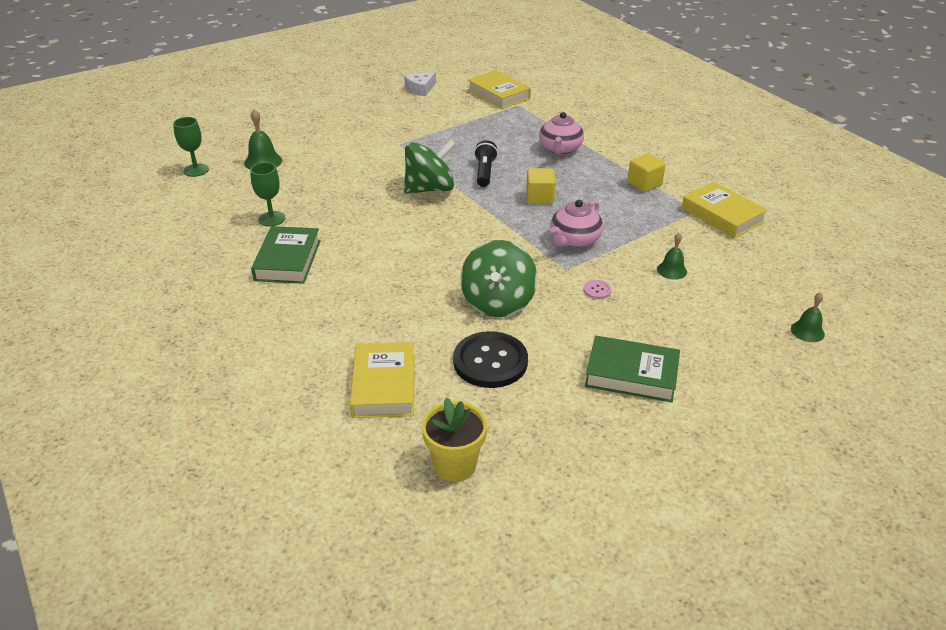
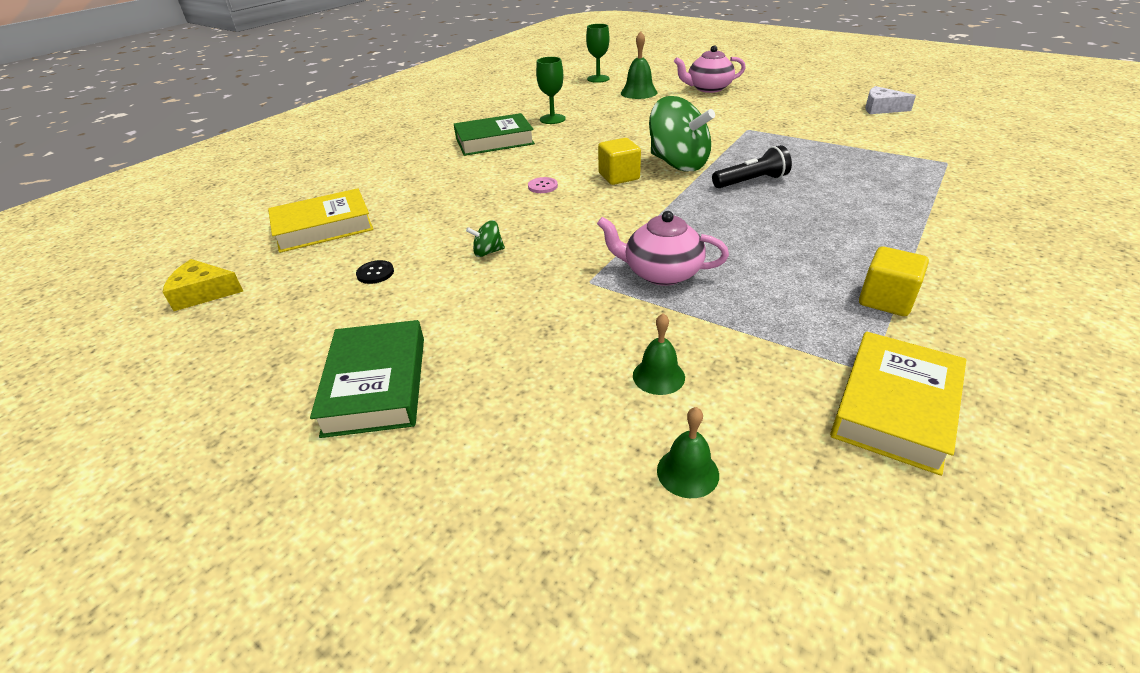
camera: 70 degrees right, 0 degrees up
yellow flower pot [422,397,487,482] -> yellow cheese [163,259,243,311]
black button [453,331,528,388] -> black button [356,260,394,284], size x0.41
green spinning top [461,240,537,317] -> green spinning top [466,220,505,257], size x0.42
yellow book [468,70,531,109] -> none
yellow cube [526,168,556,204] -> yellow cube moved to [598,138,641,185]
pink teapot [539,112,584,155] -> pink teapot moved to [674,45,746,93]
pink button [584,280,611,299] -> pink button moved to [528,177,558,193]
green bell [791,292,825,342] -> green bell moved to [657,407,719,498]

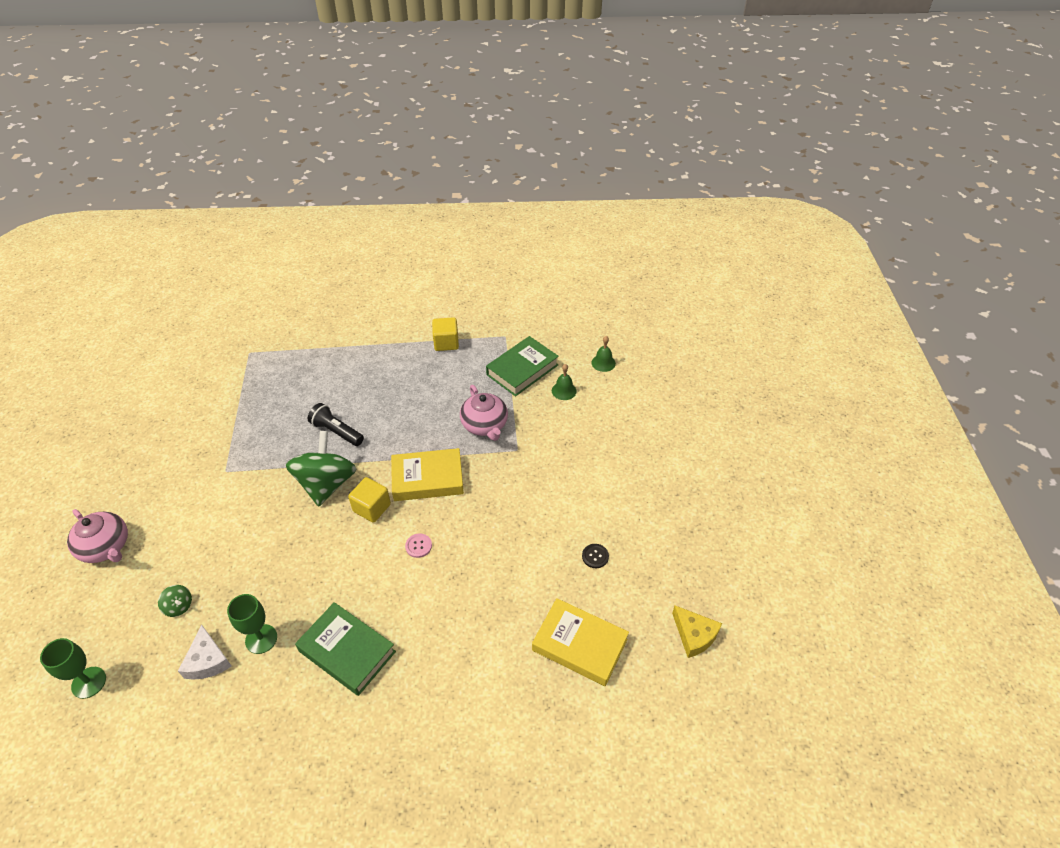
camera: 130 degrees left, 10 degrees up
green book [310,320,424,438] -> green book moved to [486,336,559,396]
green spinning top [466,220,505,257] -> green spinning top moved to [158,585,192,617]
green bell [621,31,658,99] -> none
yellow book [830,332,966,476] -> yellow book moved to [391,448,464,501]
white cheese [865,86,916,114] -> white cheese moved to [178,625,232,680]

